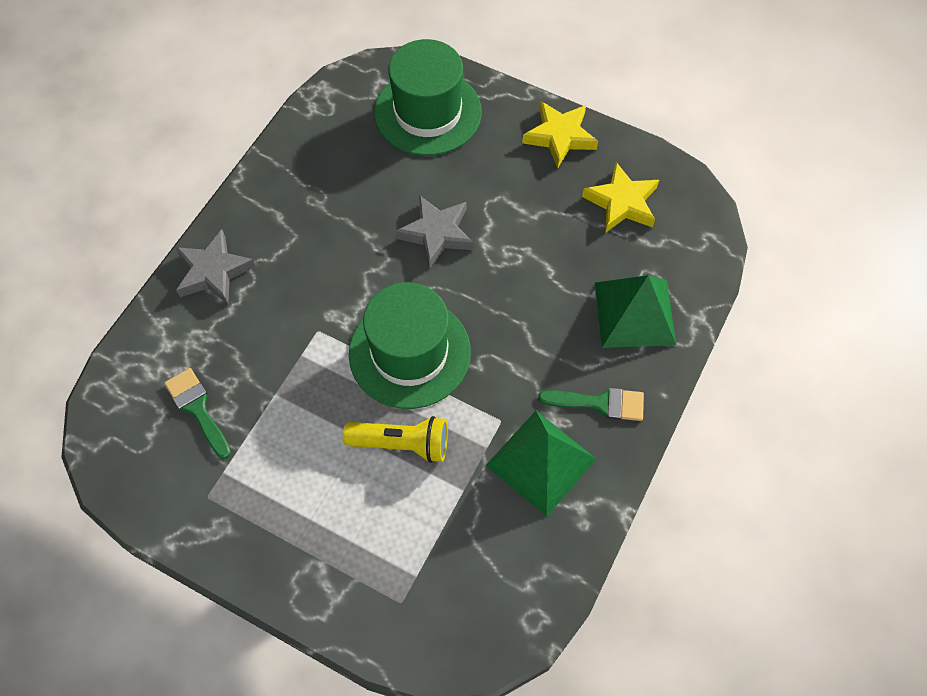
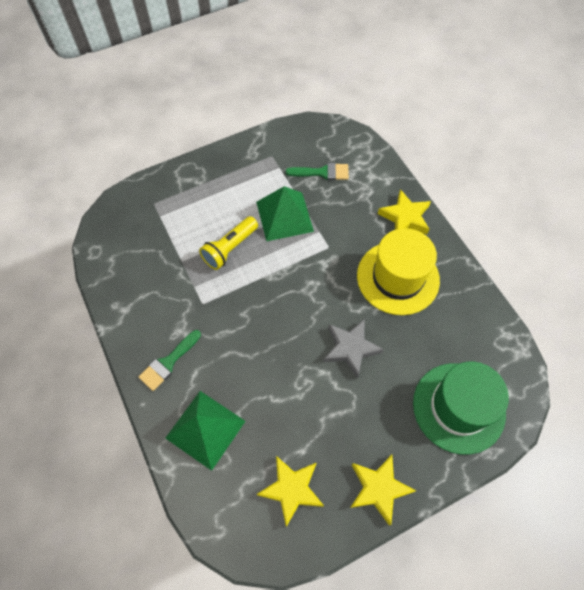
camera: 125 degrees right, 0 degrees up
grey star [175,229,256,304] -> yellow star [378,189,431,234]
green hat [349,282,471,409] -> none
green pyramid [485,411,596,517] -> green pyramid moved to [256,186,314,242]
none -> yellow hat [357,228,440,315]

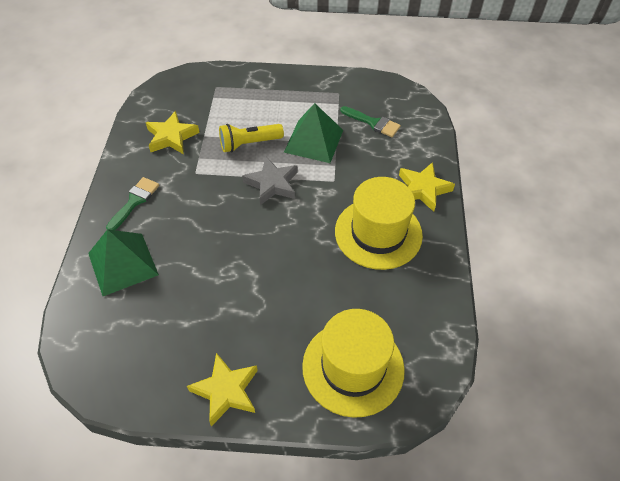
camera: 30 degrees right, 10 degrees down
green brush [139,330,201,391] -> green brush turned 135 degrees clockwise [106,177,159,230]
yellow star [257,456,324,527] -> yellow star moved to [146,111,200,154]
grey star [324,319,384,379] -> grey star moved to [242,157,297,205]
green hat [413,362,509,455] -> yellow hat [302,309,405,418]

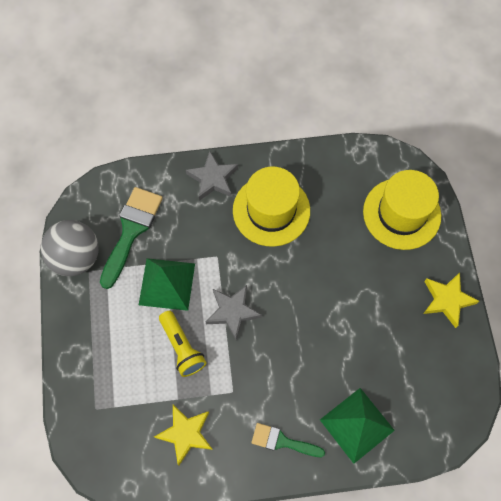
camera: 100 degrees left, 15 degrees up
green brush [340,106,401,137] -> green brush [100,187,163,289], size x1.65
yellow star [399,162,455,212] -> grey star [186,151,238,201]
none -> grey ball [41,220,99,276]

